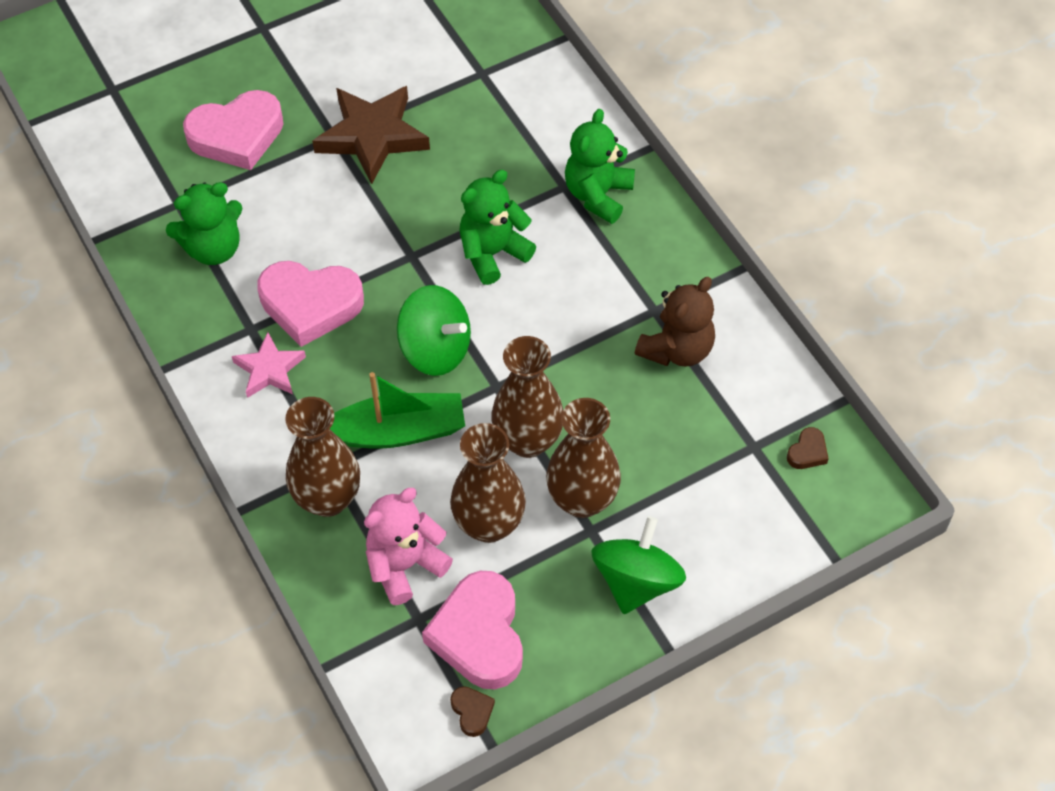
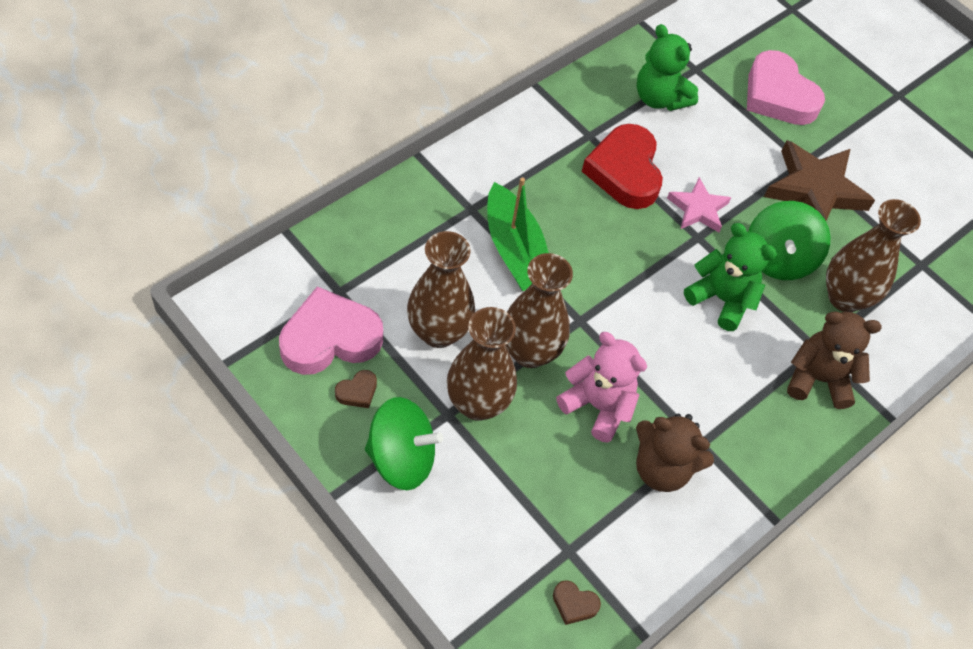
camera: 70 degrees right, 0 degrees up
pink star [232,332,306,398] -> pink star moved to [667,177,731,232]
pink heart [257,261,364,347] -> red heart [582,124,663,209]
brown vase [285,397,360,517] -> brown vase moved to [826,199,921,312]
pink teddy bear [364,488,453,605] -> pink teddy bear moved to [556,332,647,442]
green spinning top [397,285,471,376] -> green spinning top moved to [748,201,830,280]
brown heart [450,686,495,737] -> brown heart moved to [335,370,377,408]
green teddy bear [565,109,635,224] -> brown teddy bear [787,312,882,409]

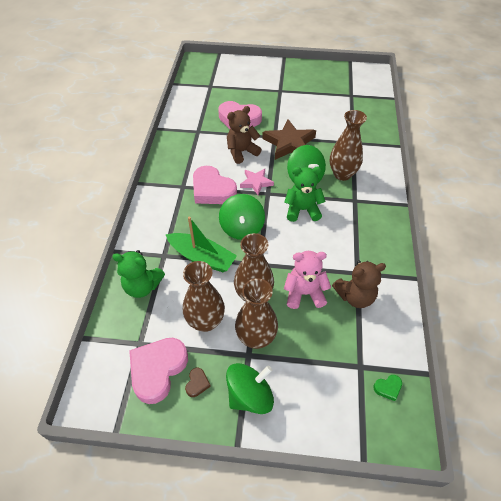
camera: 35 degrees left, 5 degrees down
brown heart [553,580,601,625] -> green heart [373,375,402,401]
red heart [582,124,663,209] -> pink heart [193,166,237,204]
green teddy bear [637,24,698,111] -> green teddy bear moved to [112,250,165,298]
brown teddy bear [787,312,882,409] -> brown teddy bear moved to [227,106,262,164]
none -> green spinning top [219,194,265,240]

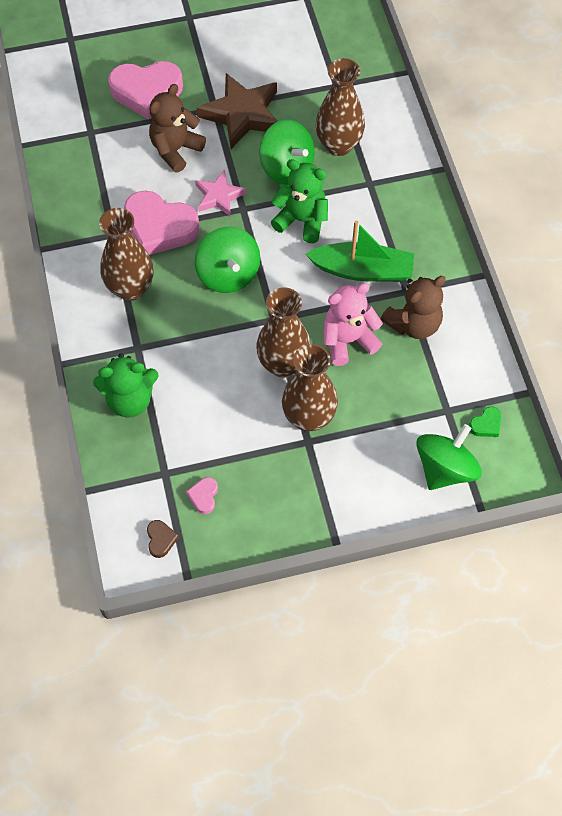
camera: 20 degrees left, 10 degrees up
pink heart [129,338,188,404] -> pink heart [186,477,218,514], size x0.42
green boat [166,217,237,272] -> green boat moved to [306,220,414,282]
brown vase [183,261,225,332] -> brown vase moved to [99,208,153,301]
brown heart [185,368,211,397] -> brown heart moved to [147,520,179,558]
green spinning top [226,363,274,414] -> green spinning top moved to [416,424,482,490]
green teddy bear [284,167,326,222] -> green teddy bear turned 45 degrees clockwise [271,159,328,243]

